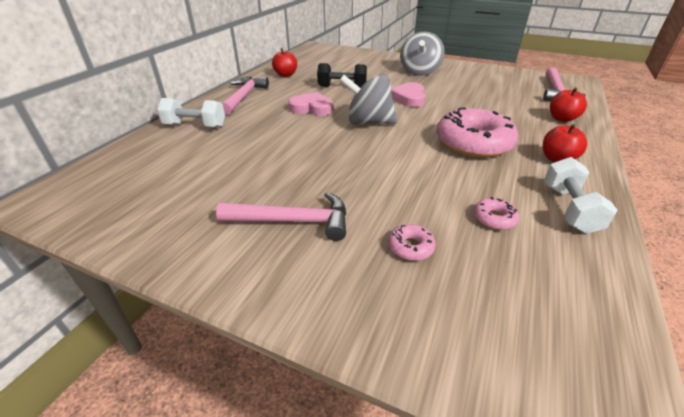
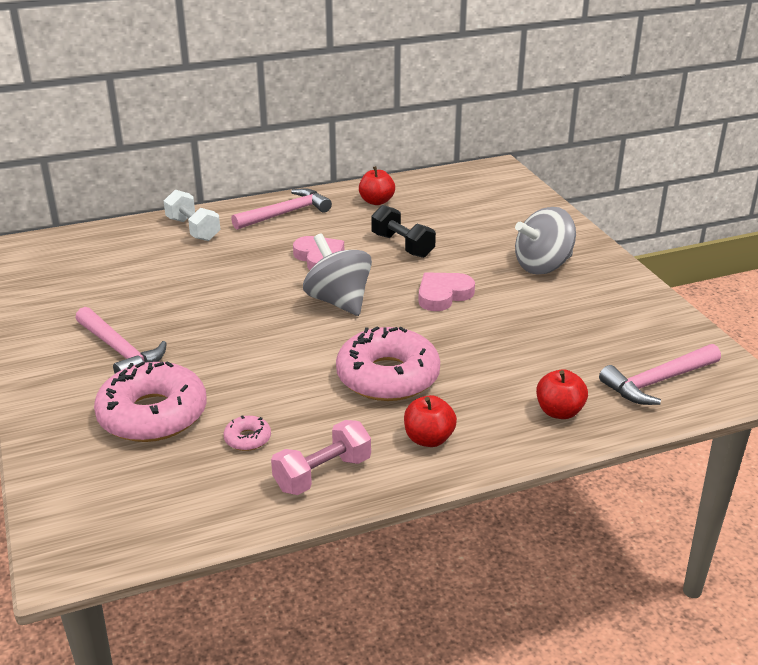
camera: 45 degrees right, 5 degrees down
pink donut [388,224,436,261] -> pink donut [94,361,207,442], size x2.39
white dumbbell [544,157,618,234] -> pink dumbbell [271,420,371,495]

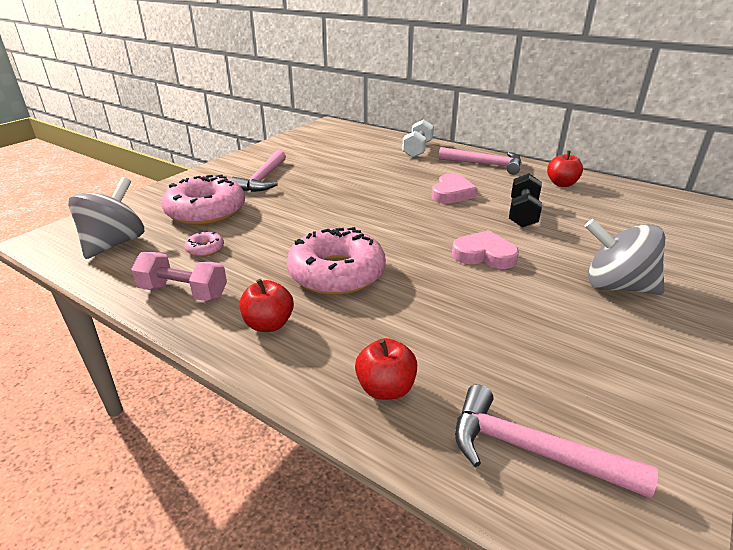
camera: 55 degrees right, 0 degrees up
grey spinning top [303,233,372,316] -> grey spinning top moved to [68,177,144,259]

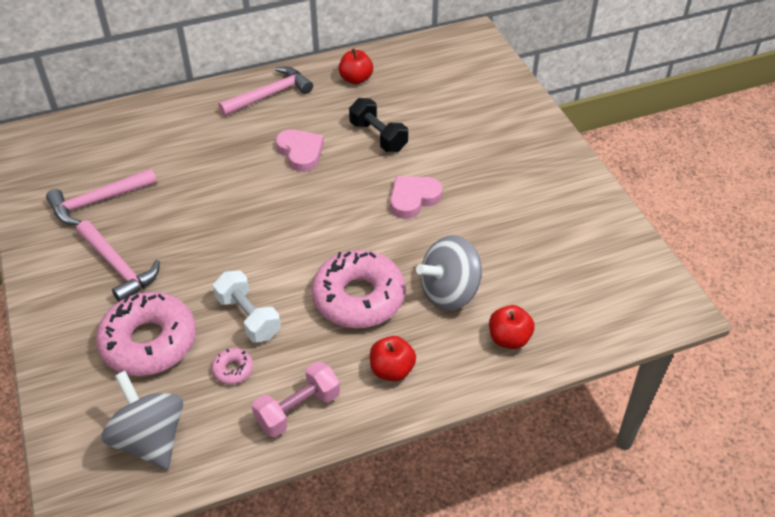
camera: 55 degrees left, 15 degrees up
white dumbbell [402,119,434,158] -> white dumbbell moved to [213,271,281,343]
pink hammer [455,384,658,498] -> pink hammer moved to [46,168,157,225]
grey spinning top [585,219,665,295] -> grey spinning top moved to [416,235,482,311]

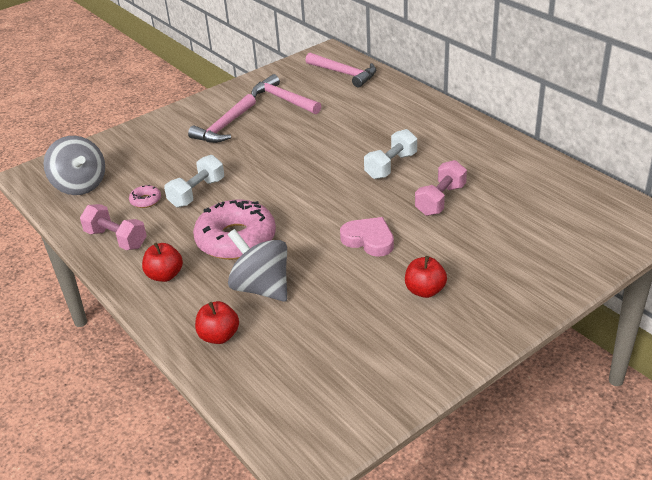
camera: 75 degrees right, 10 degrees down
pink donut [96,292,196,376] -> none
grey spinning top [101,371,183,470] -> grey spinning top turned 105 degrees clockwise [43,136,105,195]
pink hammer [218,67,313,116] -> pink hammer moved to [305,53,376,87]
pink heart [276,129,324,172] -> white dumbbell [364,129,417,179]
red apple [339,48,373,85] -> red apple moved to [405,256,447,298]
black dumbbell [349,98,408,152] -> pink dumbbell [415,160,467,216]

